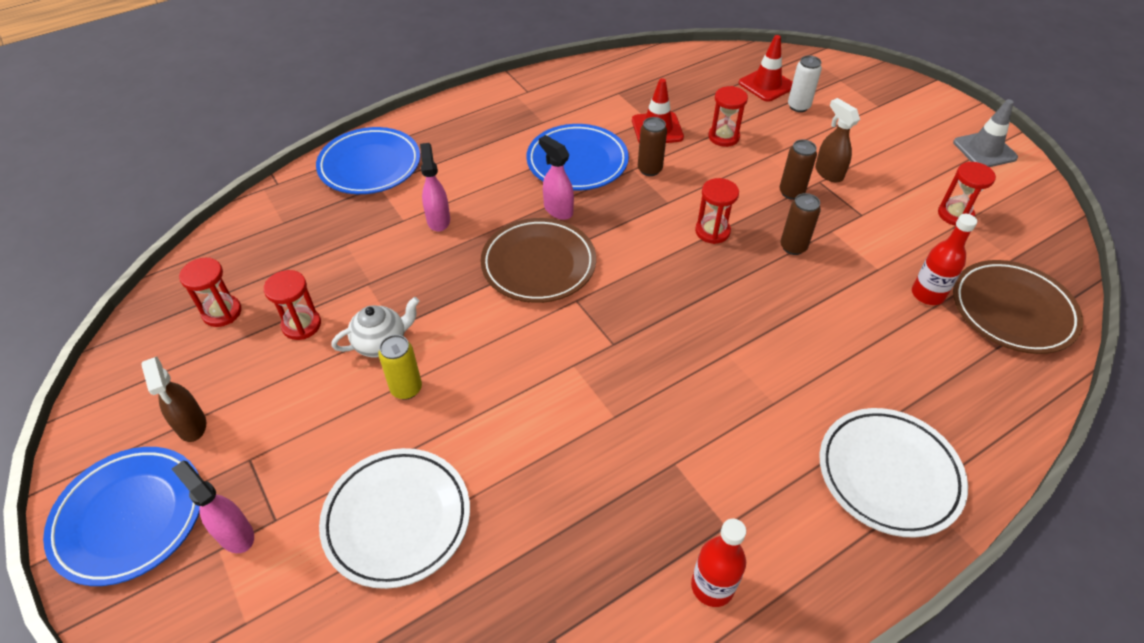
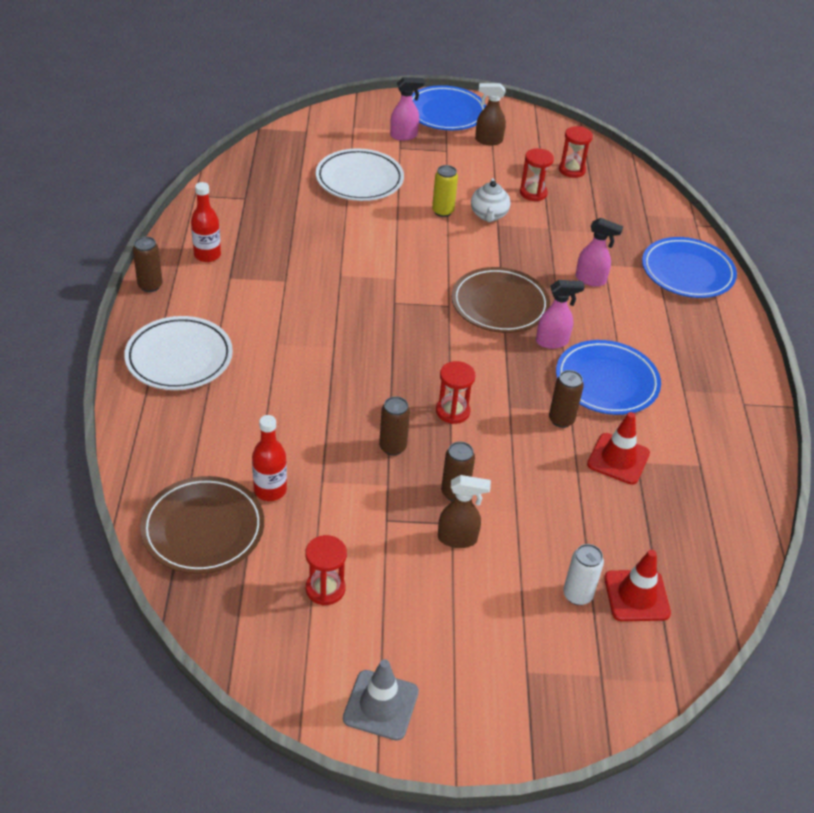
camera: 120 degrees right, 5 degrees down
red hourglass [708,86,748,147] -> none
none -> brown can [133,236,162,292]

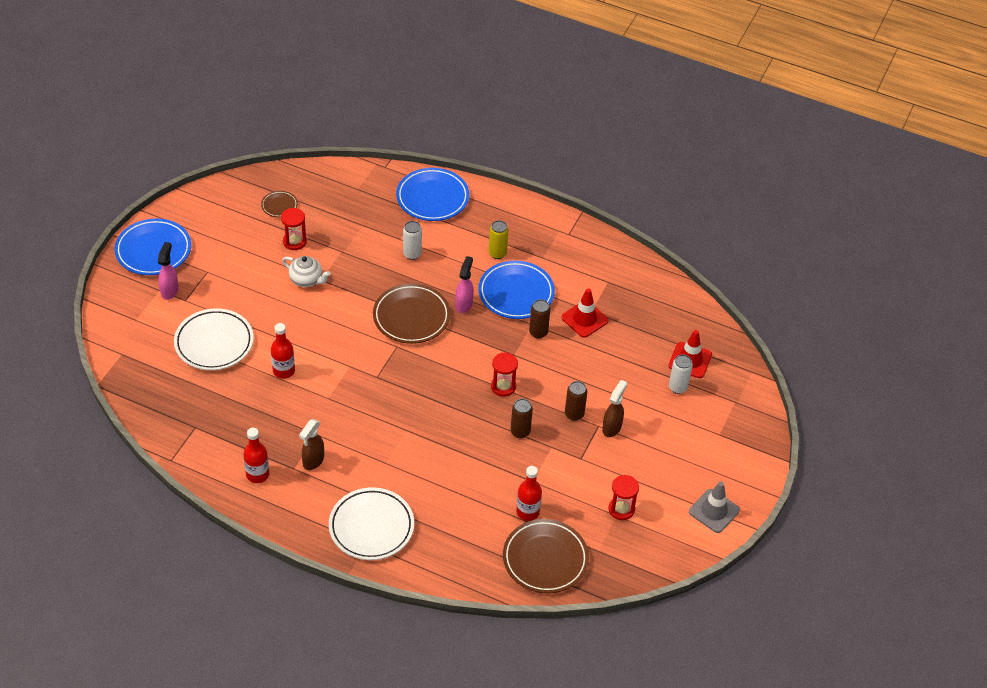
camera: 65 degrees left, 5 degrees up
brown can [133,236,162,292] -> none
yellow can [432,165,458,217] -> yellow can moved to [489,220,508,259]
brown spray bottle [475,83,506,145] -> brown spray bottle moved to [299,419,324,470]
red hourglass [559,126,593,178] -> brown plate [261,191,298,217]
pink spray bottle [576,218,623,287] -> white can [403,221,422,260]
none -> red bottle [271,323,295,379]

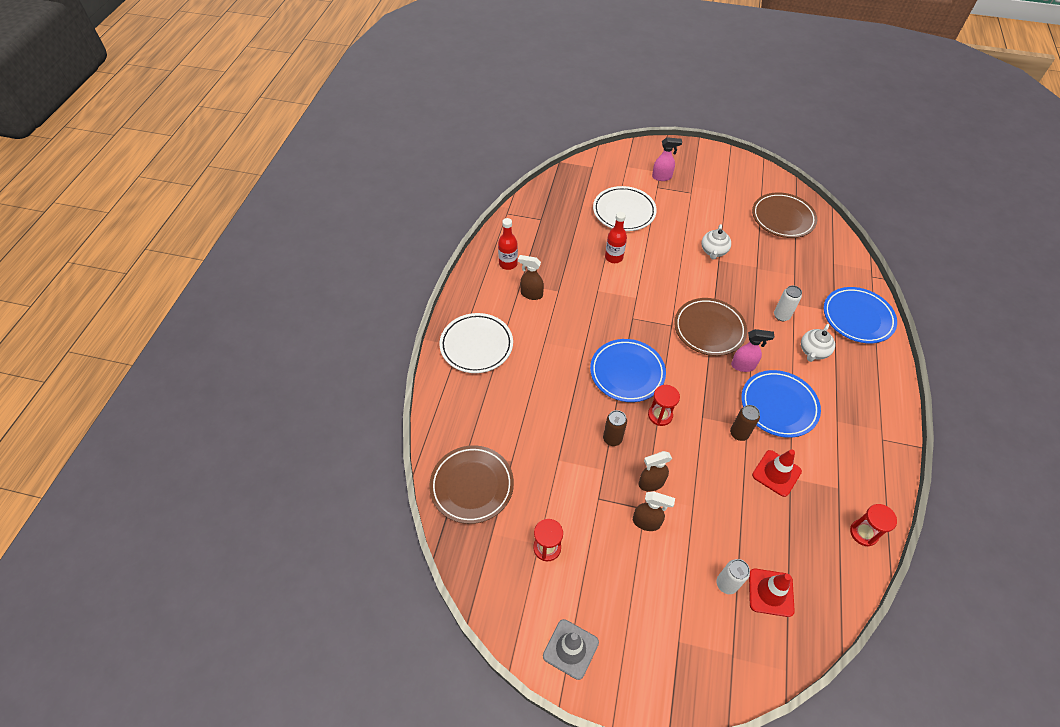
camera: 80 degrees right, 5 degrees up
blue plate [115,219,191,275] -> blue plate moved to [590,339,666,402]
brown plate [261,191,298,217] -> brown plate [752,192,817,238], size x2.02
red hourglass [281,208,307,250] -> red hourglass moved to [850,504,897,546]
yellow can [489,220,508,259] -> none
red bottle [516,466,542,521] -> none
brown can [565,381,587,421] -> brown spray bottle [639,451,672,492]
none -> white teapot [801,324,835,362]

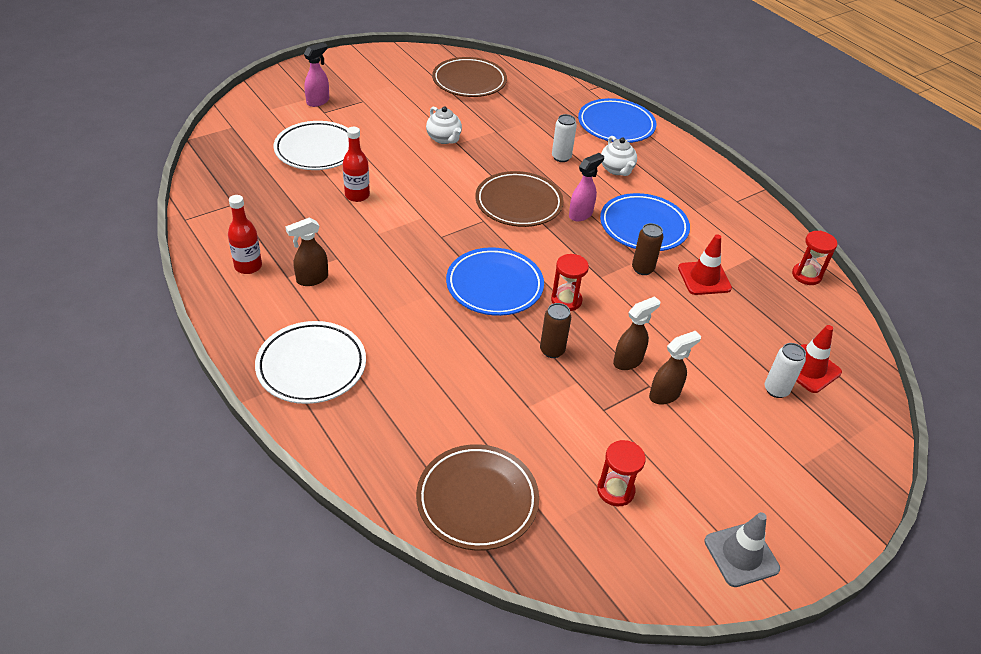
camera: 50 degrees left, 10 degrees down
brown spray bottle [639,451,672,492] -> brown spray bottle turned 150 degrees counterclockwise [613,296,661,370]

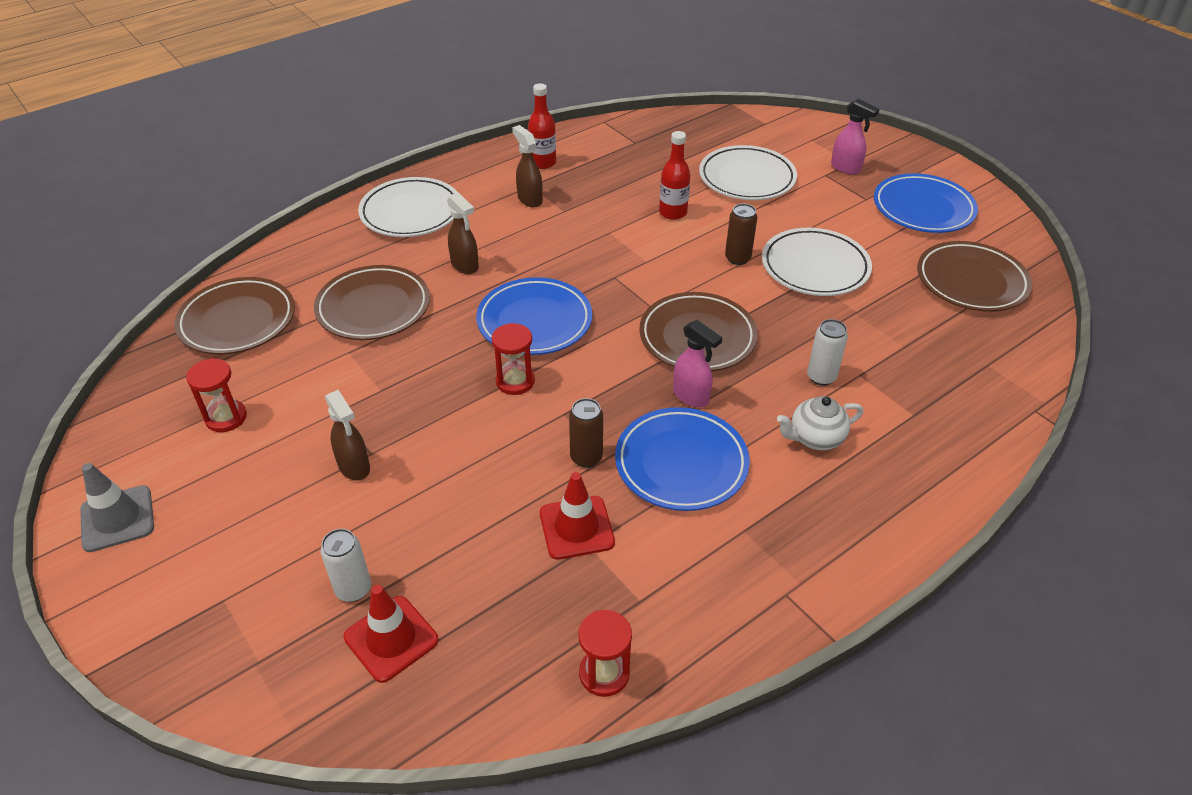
camera: 90 degrees right, 0 degrees up
white teapot [426,107,462,144] -> white plate [762,228,872,296]
brown can [540,303,571,358] -> brown can moved to [725,204,757,265]
blue plate [578,98,656,143] -> blue plate moved to [874,173,978,233]
brown spray bottle [613,296,661,370] -> brown spray bottle moved to [447,192,479,274]
none -> brown plate [314,265,430,340]

